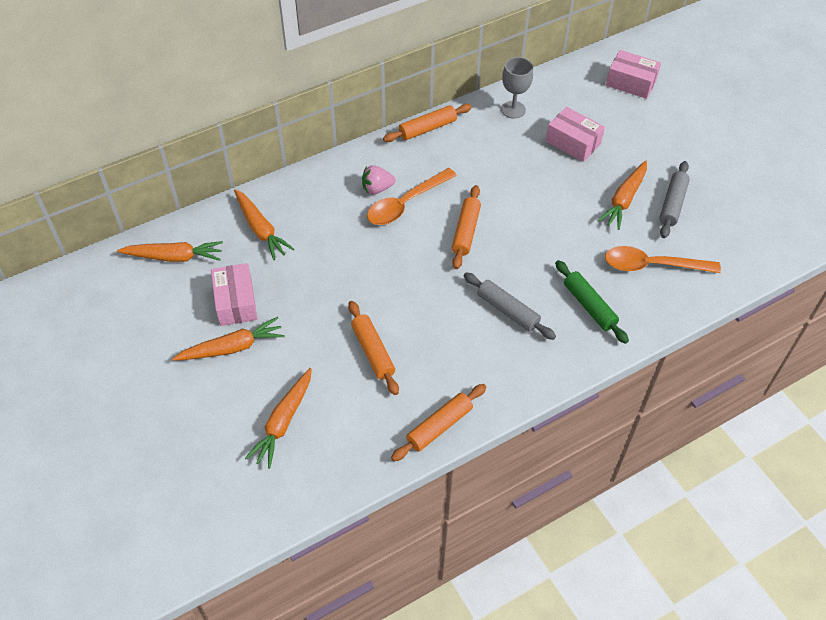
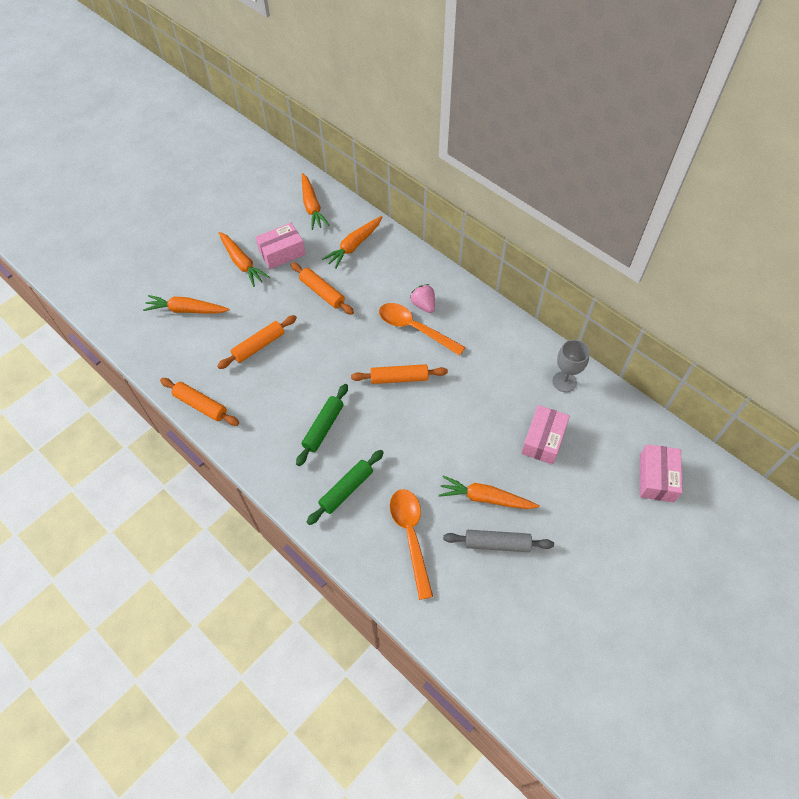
camera: 75 degrees right, 5 degrees up
orange rolling pin [383,104,472,142] -> orange rolling pin moved to [291,262,354,315]
grey rolling pin [464,272,556,340] -> green rolling pin [296,384,348,466]

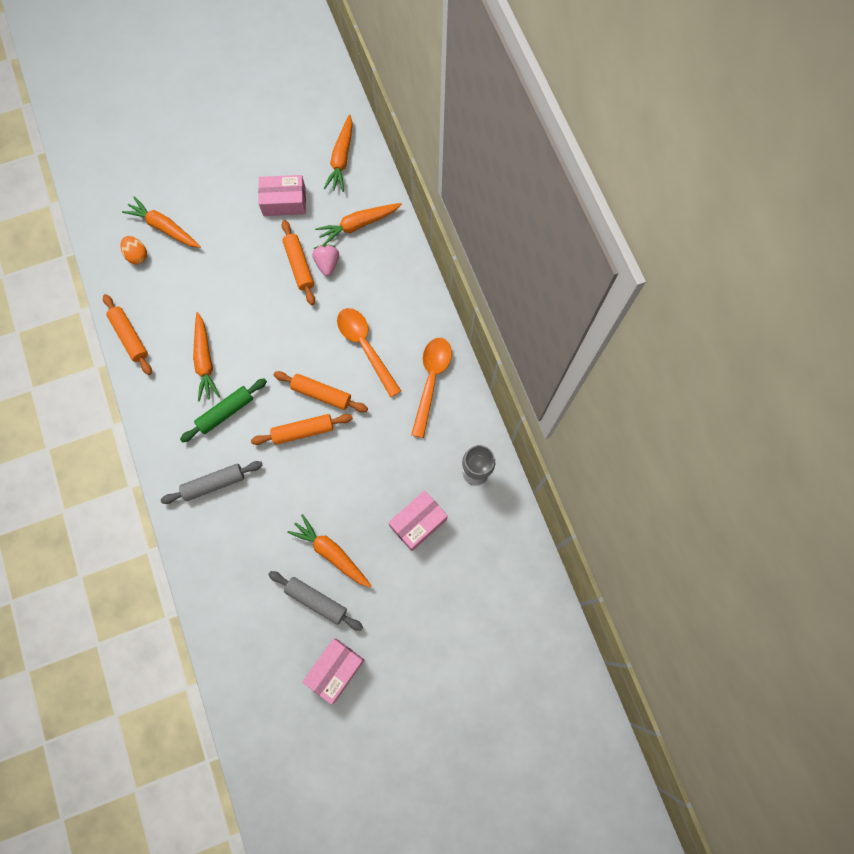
camera: 25 degrees right, 15 degrees up
orange rolling pin [217,315,297,369] -> orange rolling pin moved to [251,414,353,445]
orange carrot [219,232,270,287] -> orange carrot moved to [193,312,220,402]
green rolling pin [307,450,384,525] -> grey rolling pin [161,461,263,504]
orange spoon [390,489,433,600] -> orange spoon moved to [411,338,452,438]
pink strawberry [410,284,435,313] -> pink strawberry moved to [312,244,339,276]
pink box [640,444,682,502] -> pink box moved to [302,639,364,705]
none -> orange egg [120,236,147,264]

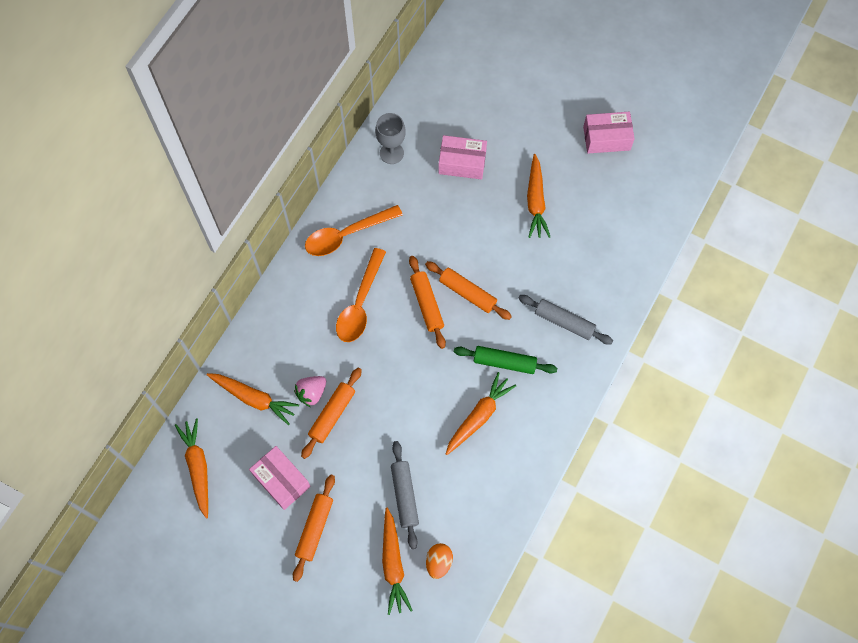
camera: 130 degrees left, 5 degrees down
orange rolling pin [103,294,152,375] -> orange rolling pin moved to [293,474,335,582]
grey rolling pin [268,571,363,631] -> grey rolling pin moved to [391,441,419,549]
orange carrot [323,115,353,192] -> orange carrot turned 75 degrees counterclockwise [175,418,208,518]

